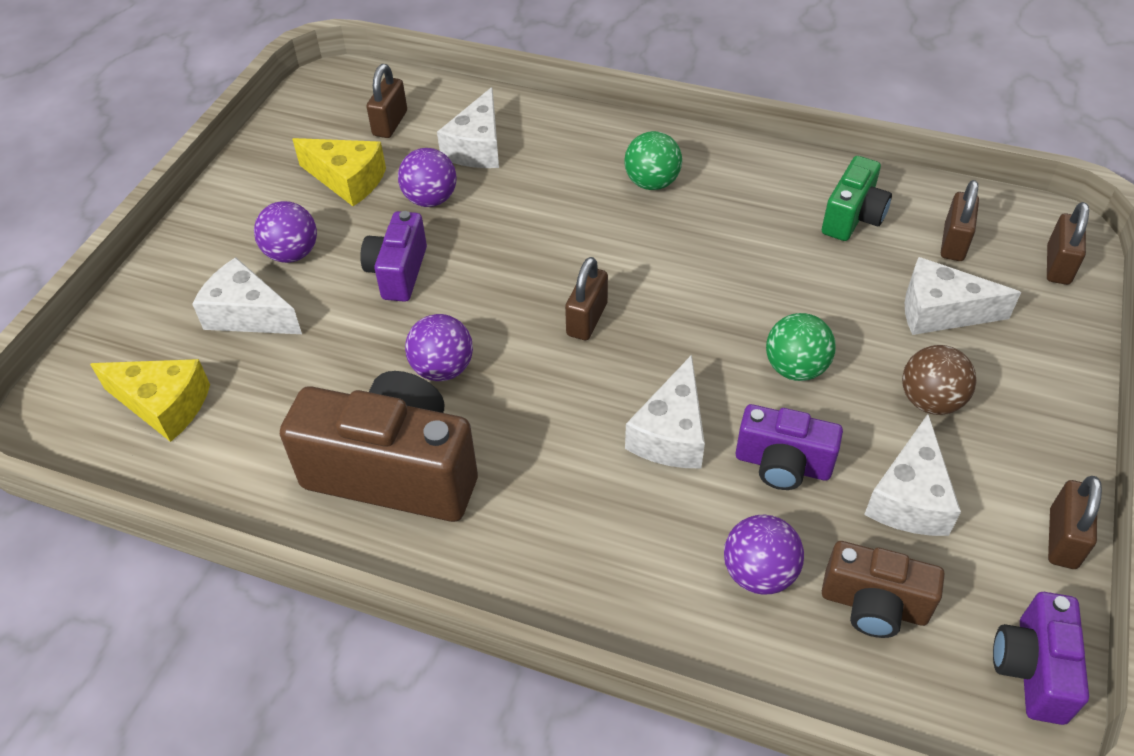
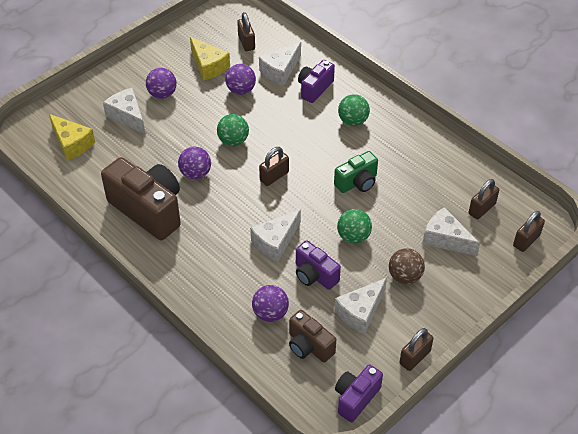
camera: 25 degrees right, 0 degrees up
purple camera [360,211,427,302] -> purple camera moved to [298,60,335,103]
brown padlock [366,64,407,138] -> brown padlock turned 60 degrees counterclockwise [237,12,255,51]
green camera [822,156,892,241] -> green camera moved to [334,151,378,193]
none -> green ball [217,114,249,146]

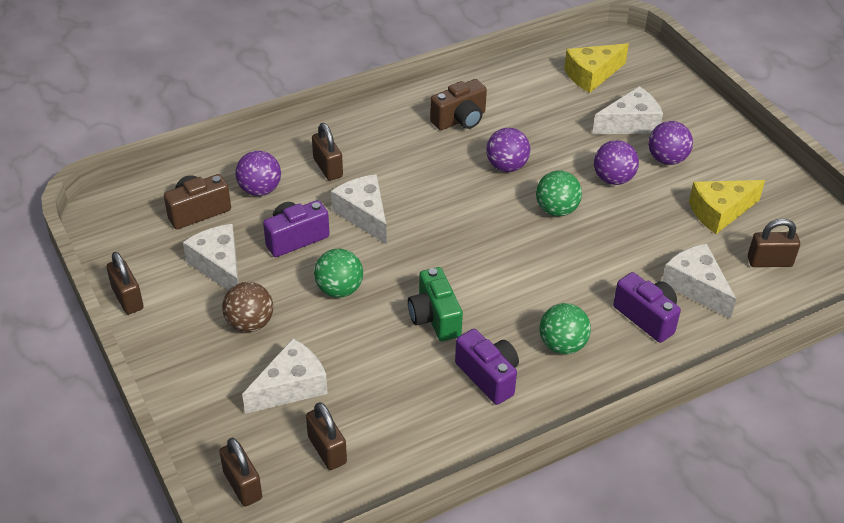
camera: 105 degrees right, 5 degrees down
brown camera [101,157,181,240] -> brown camera [430,79,487,130], size x0.56
purple ball [225,64,256,95] -> purple ball moved to [594,140,639,185]
brown padlock [259,147,289,186] -> brown padlock moved to [312,123,343,181]
purple camera [335,364,383,422] -> purple camera moved to [455,329,519,405]

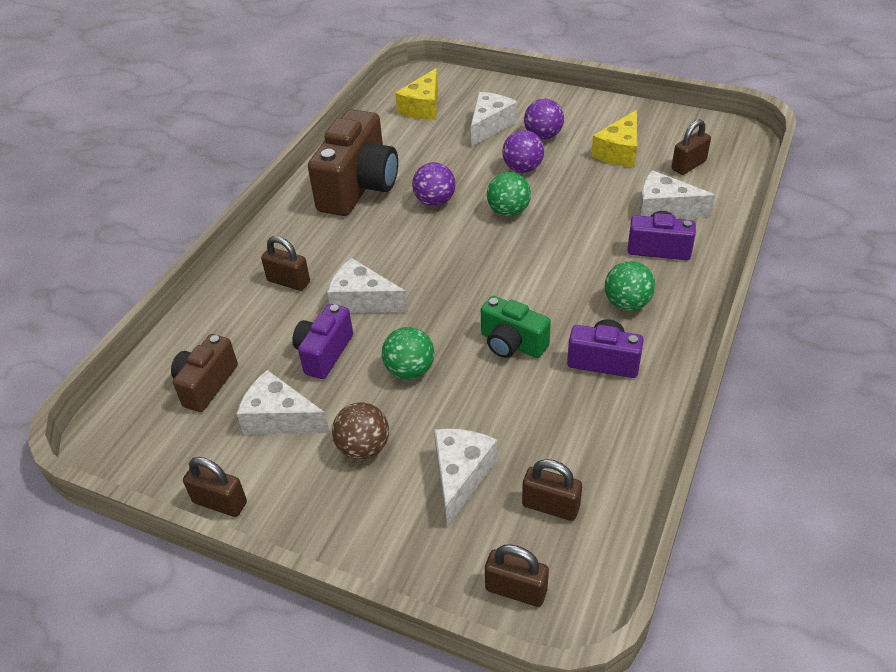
camera: 35 degrees left, 0 degrees up
purple ball [235,151,281,196] -> none
brown camera [430,79,487,130] -> brown camera [308,109,398,216], size x1.80

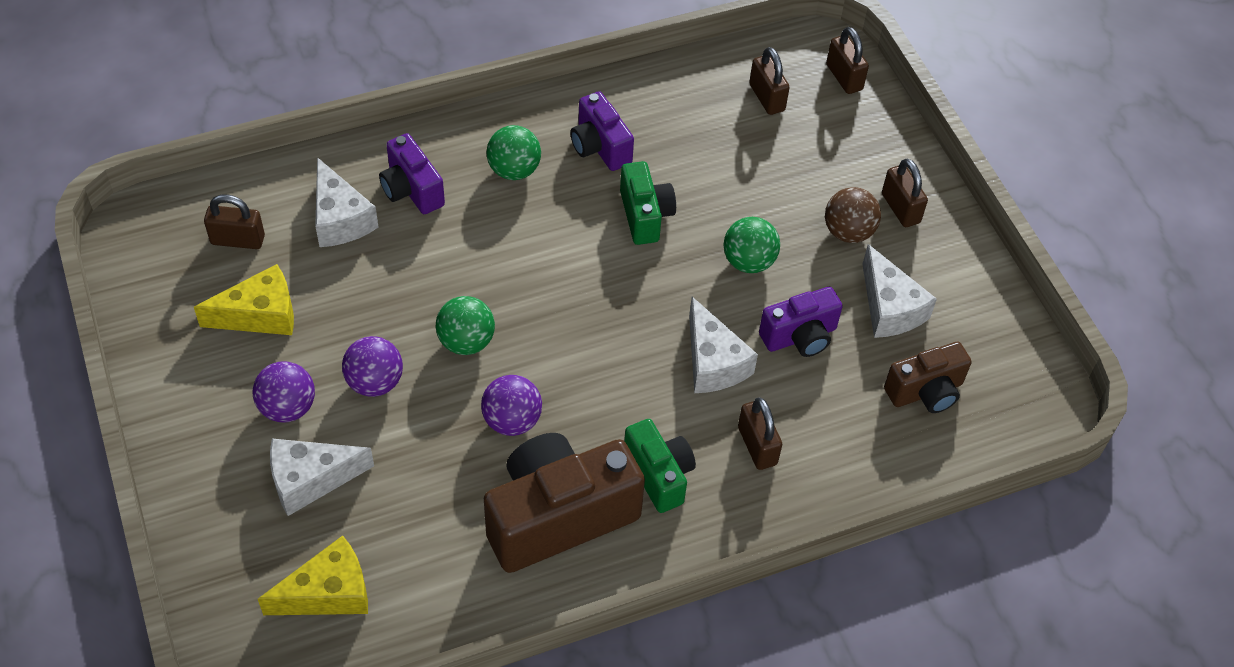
camera: 140 degrees left, 10 degrees up
brown padlock [183,457,247,517] -> brown padlock moved to [882,158,928,227]
white cheese [434,429,497,526] -> none
none -> green camera [624,419,696,513]

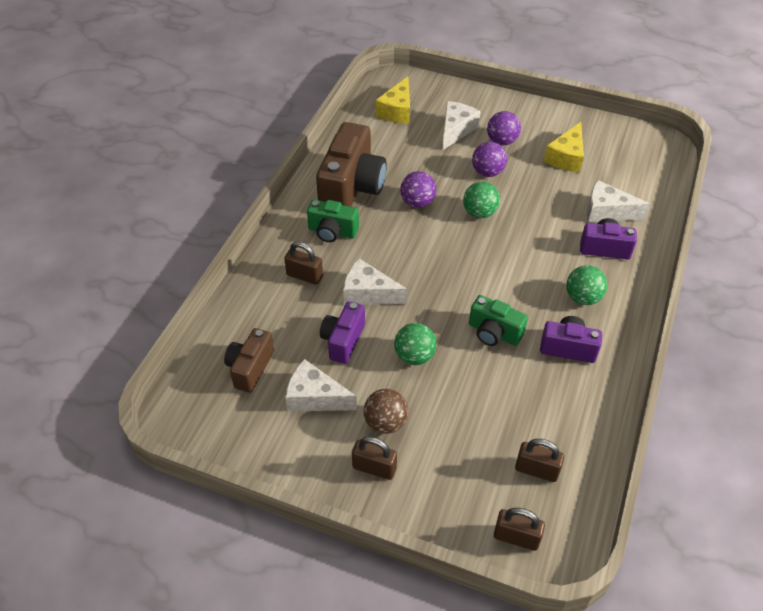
camera: 135 degrees right, 5 degrees down
brown padlock [204,194,265,249] -> none

